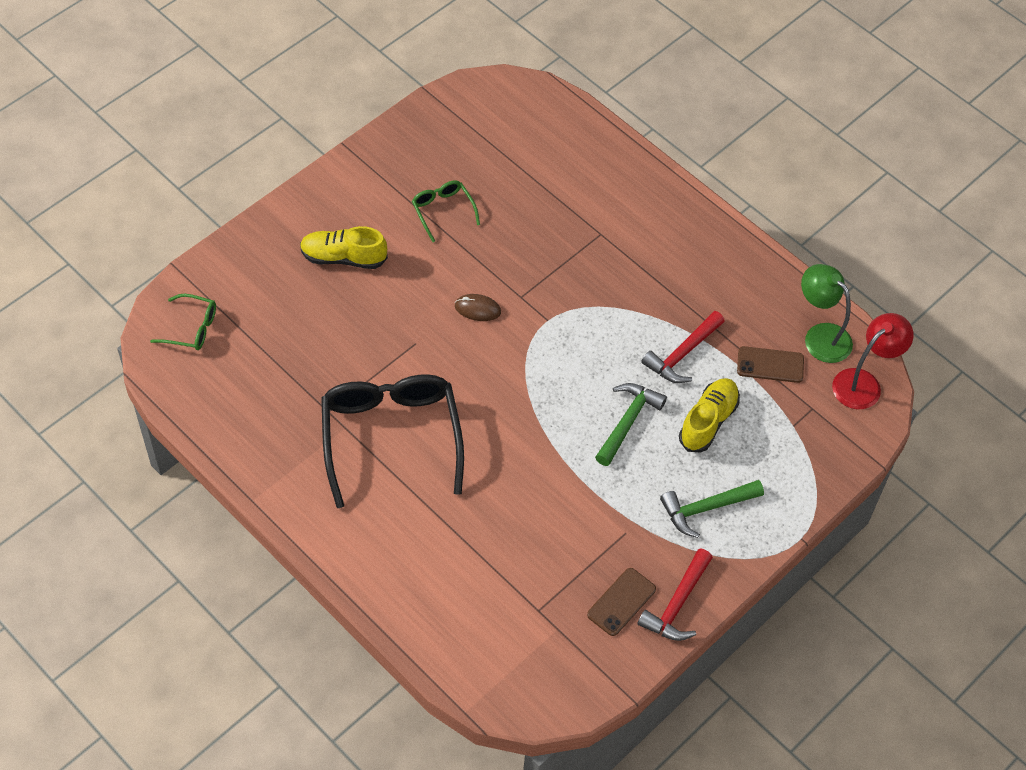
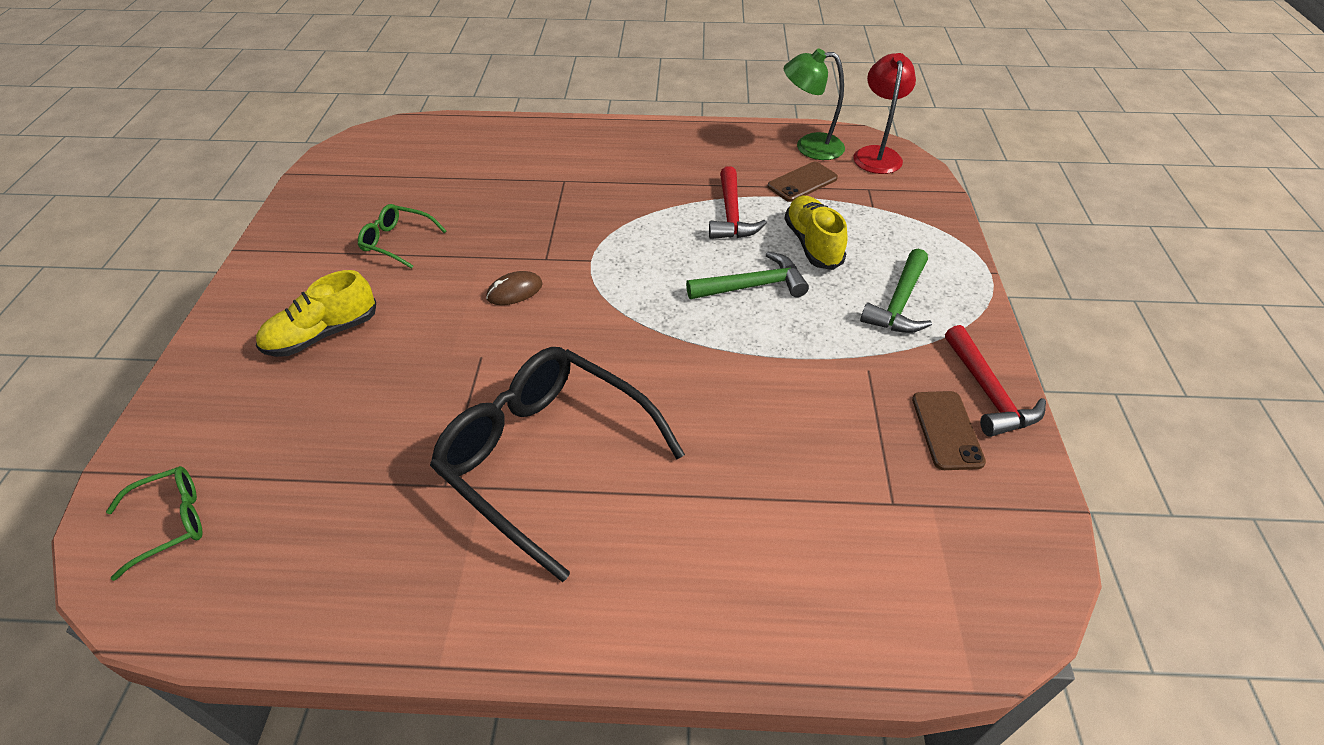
camera: 40 degrees left, 10 degrees down
green hammer [595,383,667,466] -> green hammer turned 90 degrees clockwise [686,252,809,299]

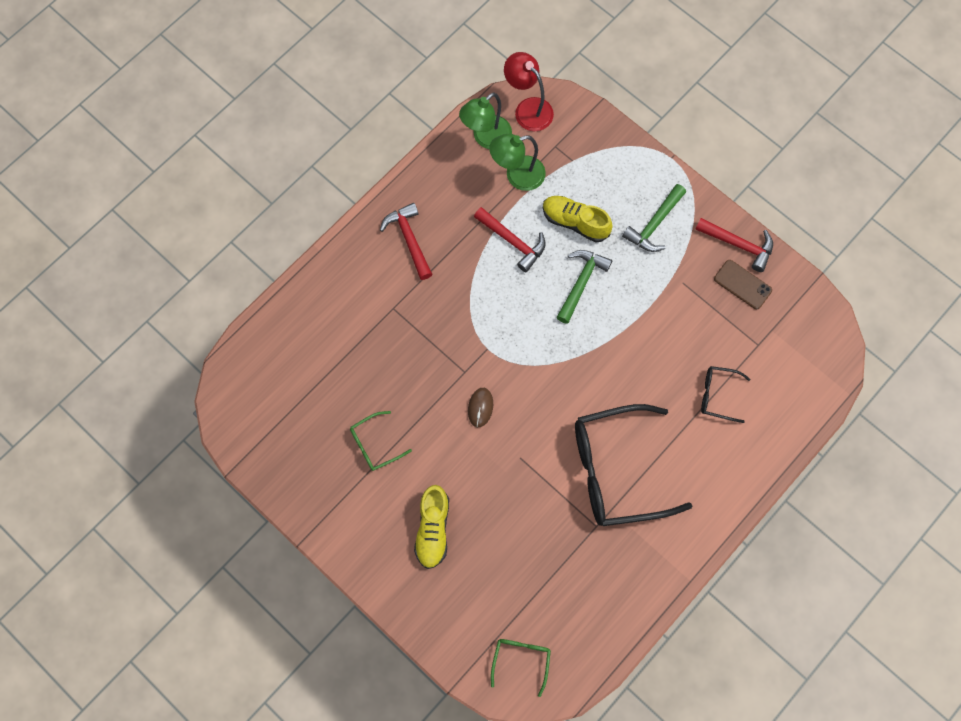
camera: 50 degrees left, 25 degrees up
brown phone [768,162,838,202] -> green lamp [489,134,546,191]
green hammer [860,249,932,333] -> green hammer turned 60 degrees clockwise [622,184,686,252]
none -> red hammer [380,203,432,280]
none -> black glasses [701,366,750,423]

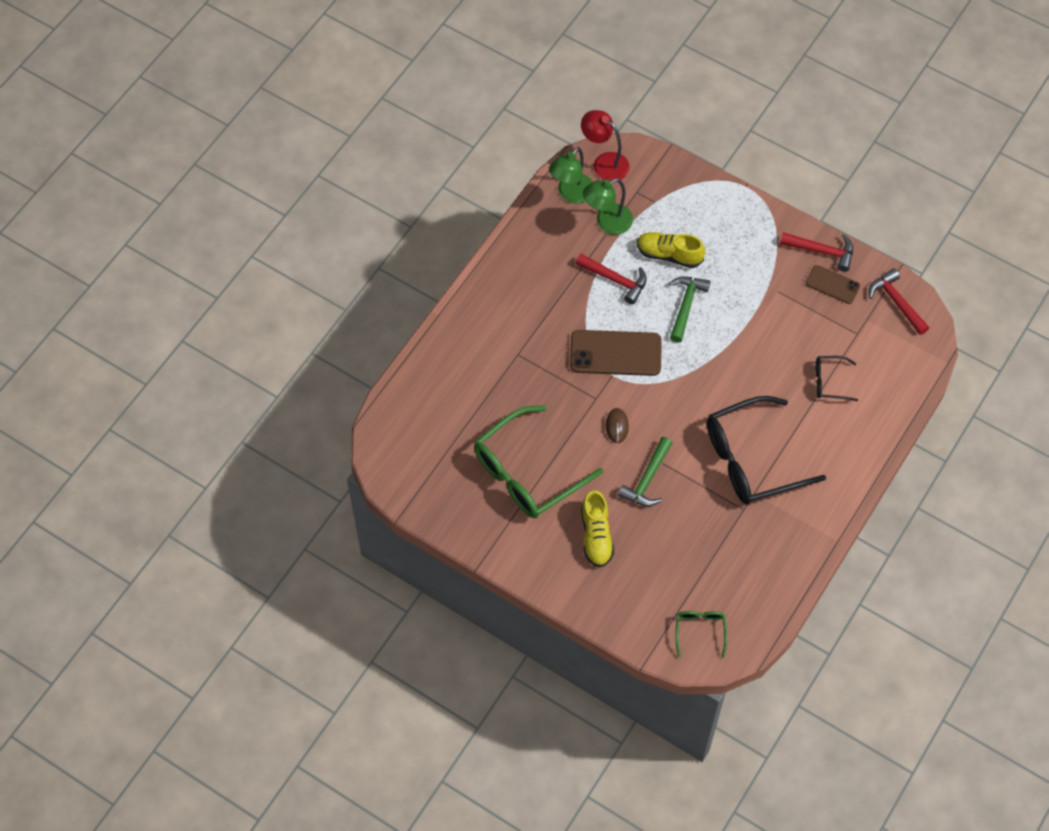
camera: 10 degrees left, 10 degrees down
green glasses [350,411,412,471] -> green glasses [474,405,603,518], size x2.17
red hammer [380,203,432,280] -> red hammer moved to [869,268,929,335]
green hammer [622,184,686,252] -> green hammer moved to [618,437,673,506]
none -> brown phone [570,330,662,376]

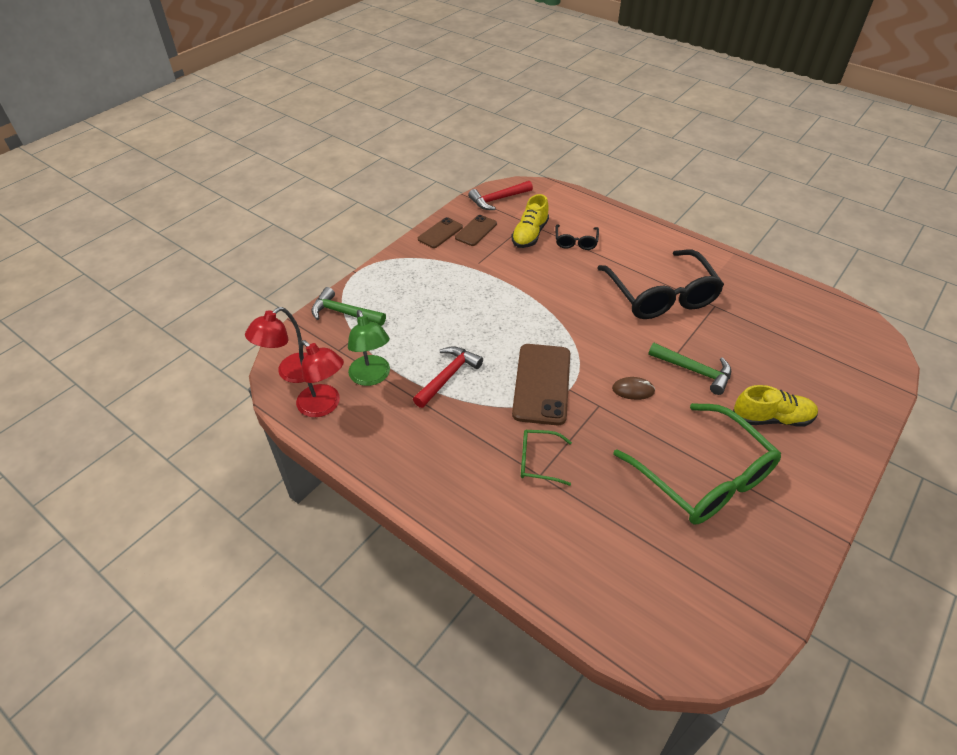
camera: 85 degrees left, 15 degrees down
green lamp [549,147,593,204] -> red lamp [296,340,344,417]
yellow shoe [637,232,705,268] -> yellow shoe moved to [511,194,549,248]
green hammer [669,276,711,343] -> green hammer moved to [311,287,386,326]
green glasses [676,611,727,658] -> green glasses moved to [521,430,572,486]
red hammer [780,232,853,272] -> brown phone [418,217,463,248]

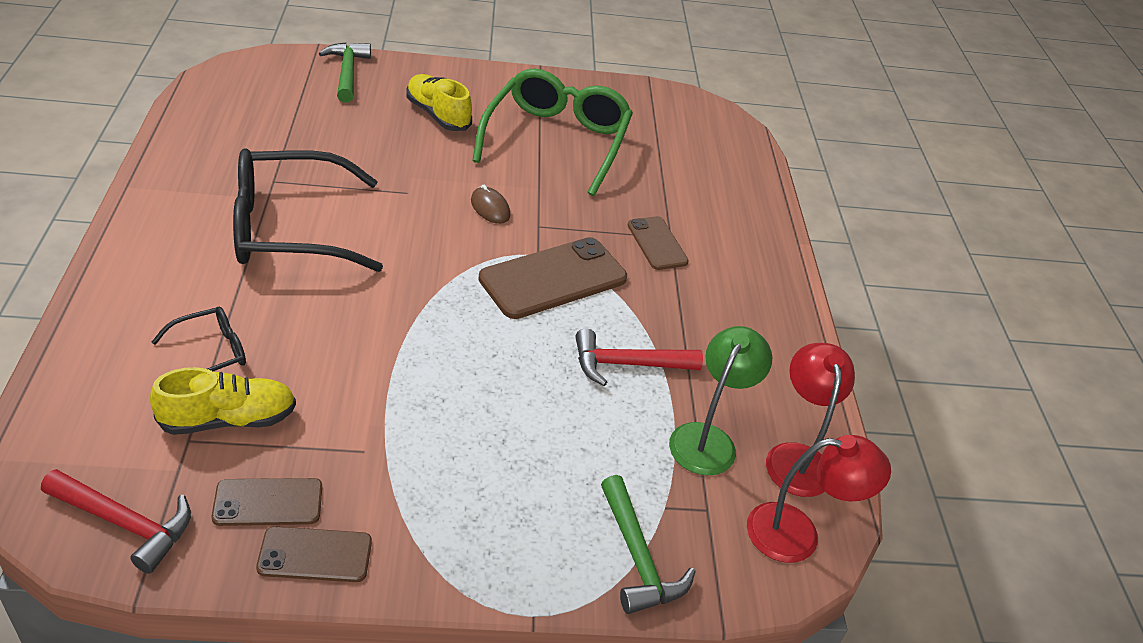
camera: 135 degrees left, 5 degrees down
green glasses [521,430,572,486] -> brown phone [628,216,689,270]
black glasses [597,250,724,319] -> black glasses turned 135 degrees counterclockwise [233,148,383,272]
green hammer [648,343,731,395] -> green hammer moved to [319,42,371,103]

